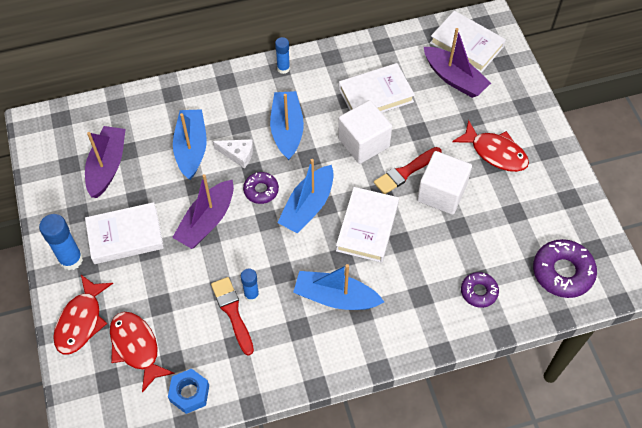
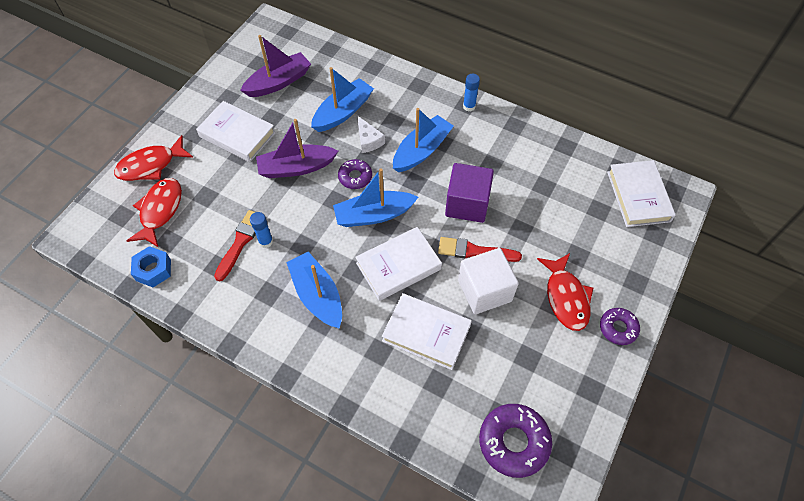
camera: 45 degrees right, 0 degrees up
blue glue stick [39,214,83,270] -> none
white cube [338,100,392,164] -> purple cube [445,163,494,223]
white book [339,63,415,113] -> white book moved to [382,293,472,370]
purple boat [424,28,491,98] -> none
purple donut [461,272,499,308] -> purple donut moved to [600,308,640,345]

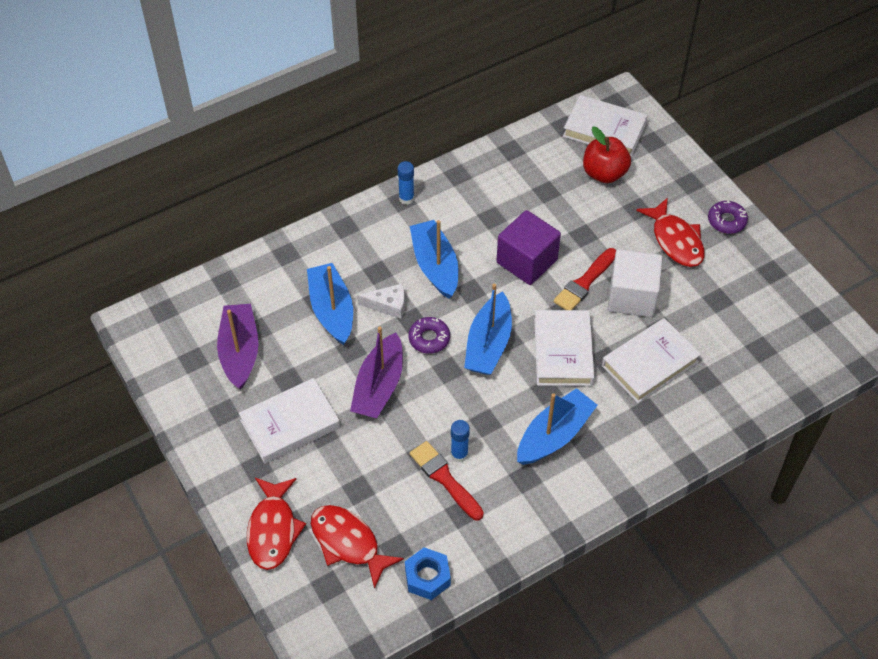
camera: 60 degrees left, 5 degrees down
blue boat [286,252,342,328] -> blue boat turned 135 degrees clockwise [517,388,598,465]
purple donut [479,404,552,478] -> none
red fish [537,253,593,331] -> red fish turned 45 degrees clockwise [636,198,705,267]
none -> red apple [583,127,631,183]

